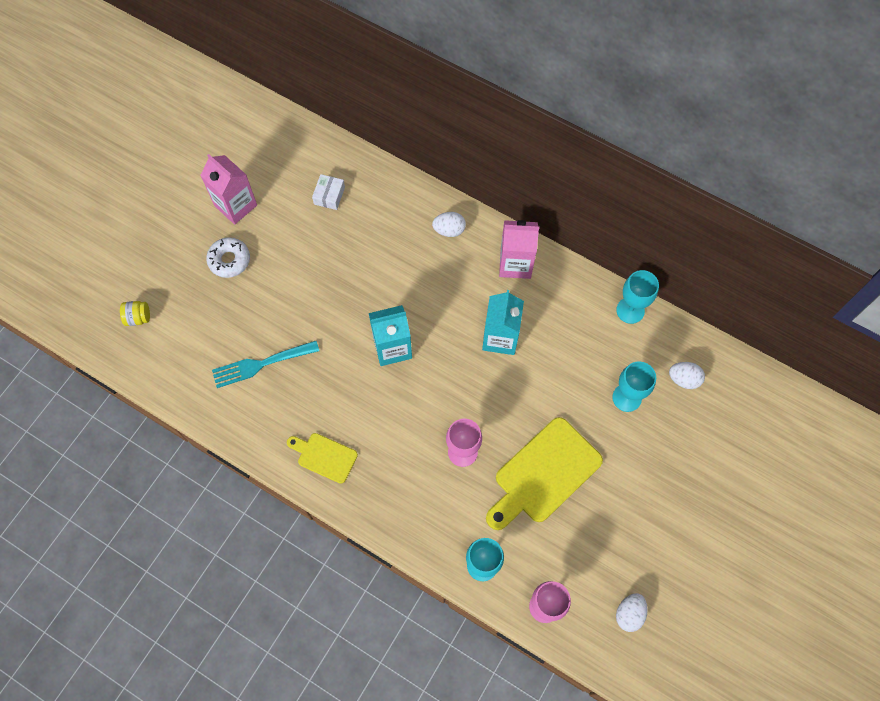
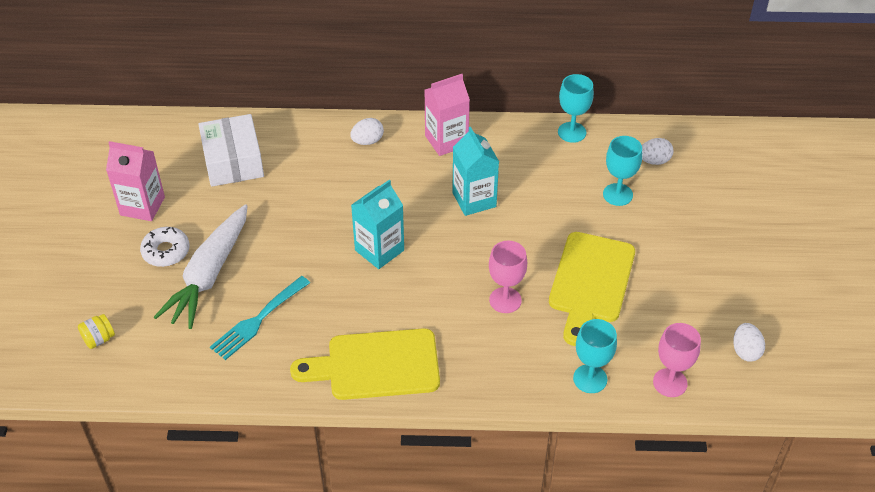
camera: 30 degrees left, 20 degrees down
yellow cutting board [287,433,358,484] -> yellow cutting board [290,328,440,400], size x1.82
white box [312,174,345,210] -> white box [198,114,264,187], size x2.01
none -> white carrot [154,204,248,329]

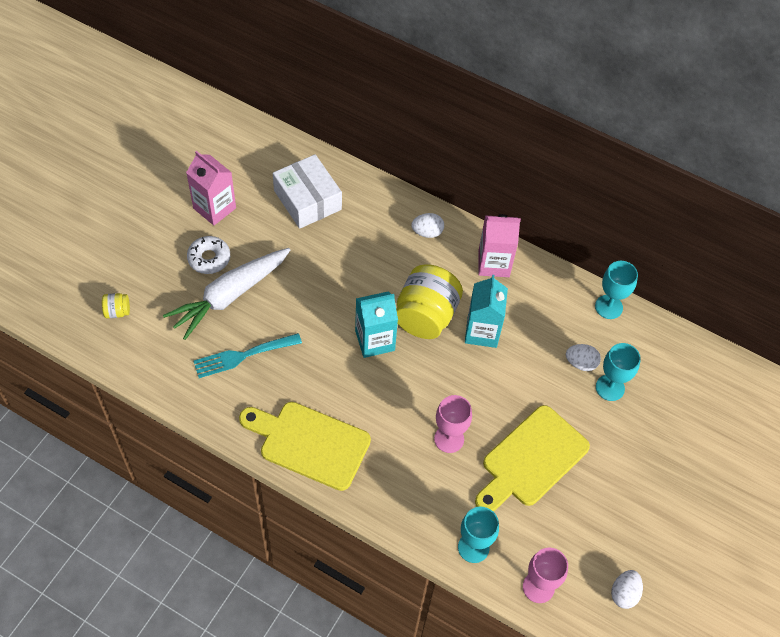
camera: 25 degrees right, 10 degrees up
white box [198,114,264,187] -> white box turned 45 degrees counterclockwise [273,154,342,229]
white egg [642,138,673,165] -> white egg moved to [566,344,601,371]
none -> yellow jar [396,264,463,339]

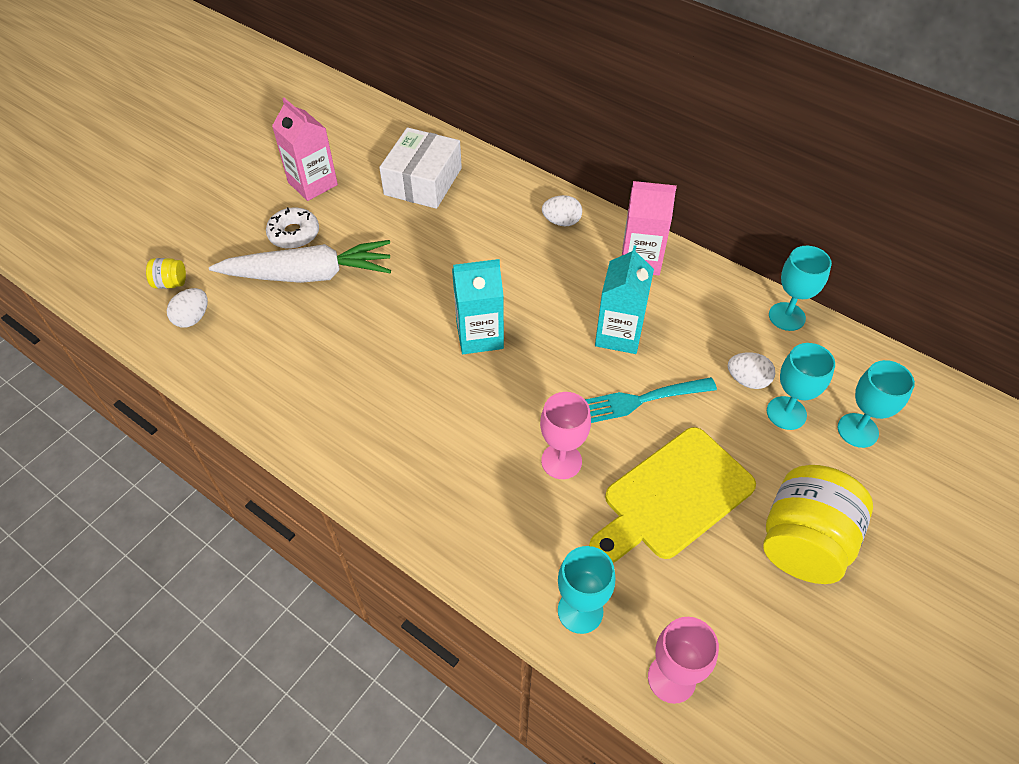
camera: 10 degrees right, 5 degrees down
white carrot [163,248,290,340] -> white carrot turned 150 degrees counterclockwise [209,240,391,283]
turquoise fork [194,333,302,378] -> turquoise fork moved to [585,377,717,423]
yellow cutting board [239,402,371,491] -> none
white box [273,154,342,229] -> white box turned 45 degrees clockwise [379,127,462,209]
yellow jar [396,264,463,339] -> yellow jar moved to [763,465,873,584]
white egg [611,570,643,609] -> white egg moved to [167,288,208,328]
none -> turquoise goblet [838,360,915,448]

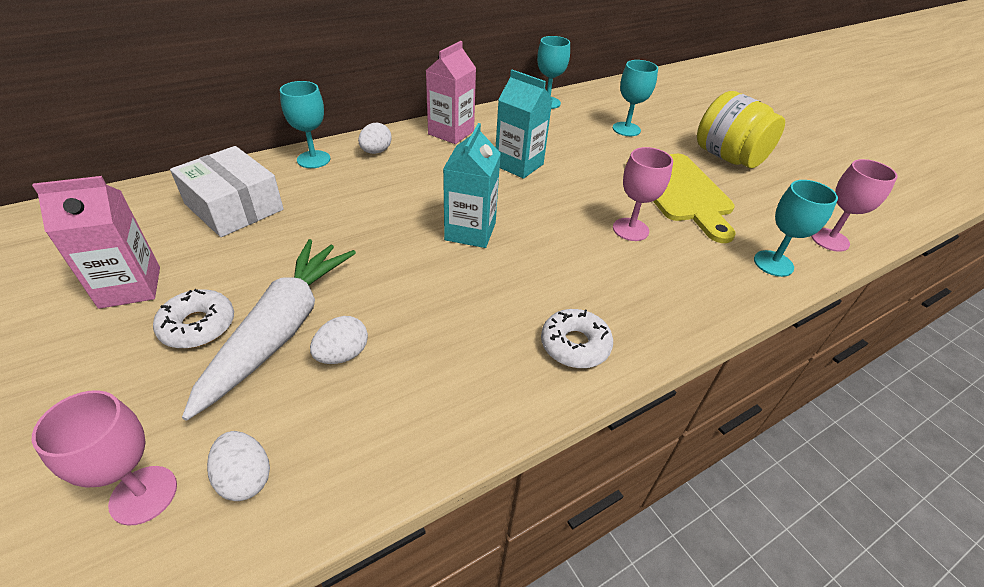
camera: 70 degrees left, 10 degrees down
yellow jar [146,258,186,289] -> pink goblet [32,390,177,526]
turquoise fork [585,377,717,423] -> none
white egg [728,352,775,389] -> white egg moved to [310,316,368,364]
turquoise goblet [838,360,915,448] -> turquoise goblet moved to [280,81,330,168]
none -> white donut [541,309,613,368]

